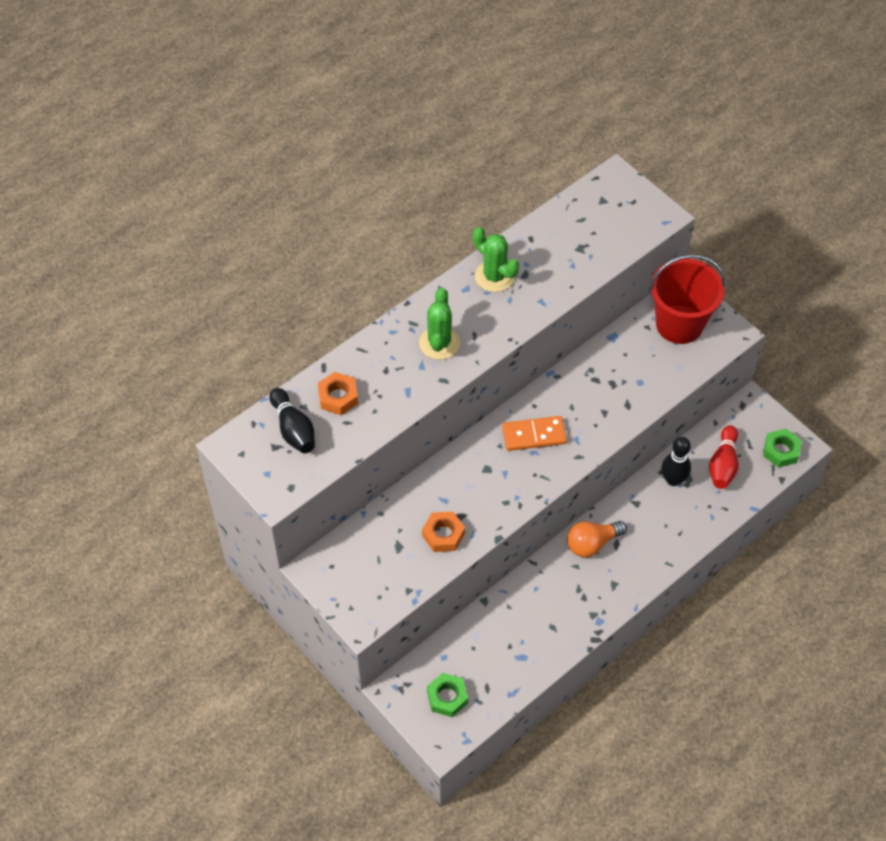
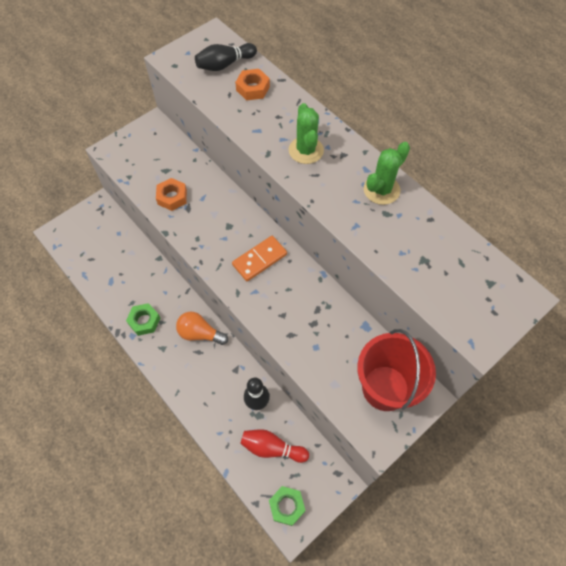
camera: 90 degrees right, 5 degrees up
green cactus [419,288,460,360] -> green cactus turned 75 degrees clockwise [289,103,324,164]
green nut [427,673,468,717] -> green nut moved to [126,303,160,336]
orange domino [502,416,567,451] -> orange domino turned 60 degrees clockwise [232,236,287,281]
orange light bulb [567,521,627,557] -> orange light bulb turned 45 degrees counterclockwise [176,312,228,345]

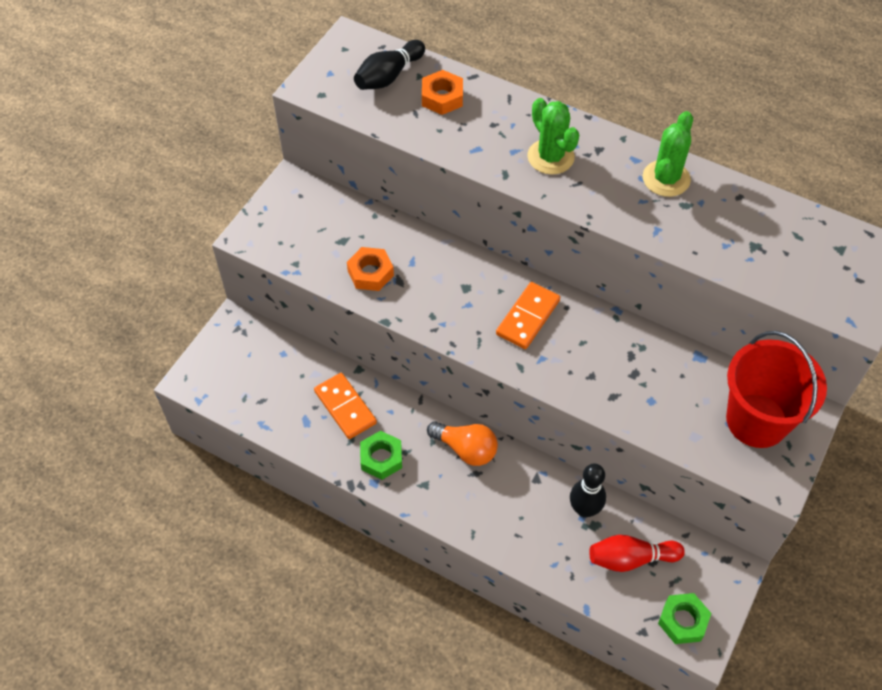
camera: 20 degrees left, 5 degrees down
orange light bulb [176,312,228,345] -> orange light bulb turned 150 degrees counterclockwise [427,421,498,466]
none -> orange domino [314,373,377,439]

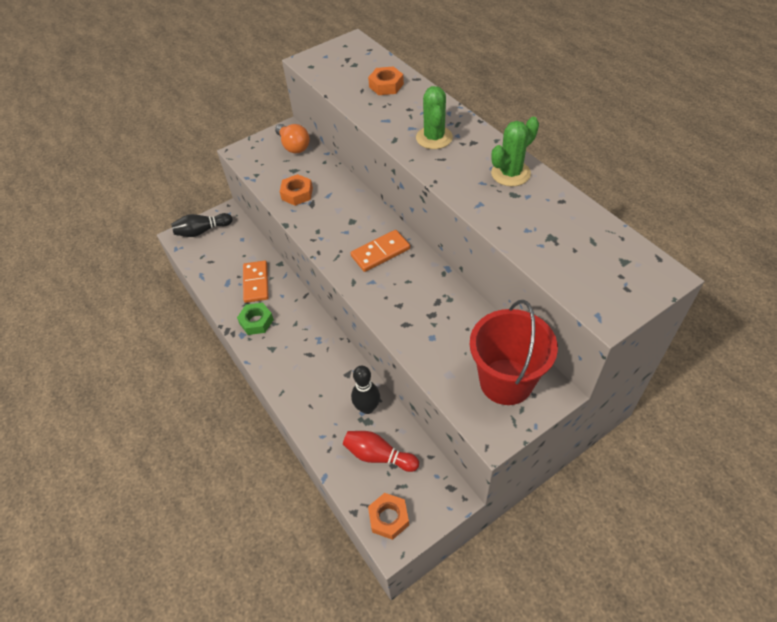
camera: 30 degrees right, 5 degrees down
black bowling pin [354,40,425,90] -> black bowling pin moved to [171,213,232,237]
orange light bulb [427,421,498,466] -> orange light bulb moved to [275,124,310,153]
green nut [658,593,711,644] -> orange nut [368,493,409,540]

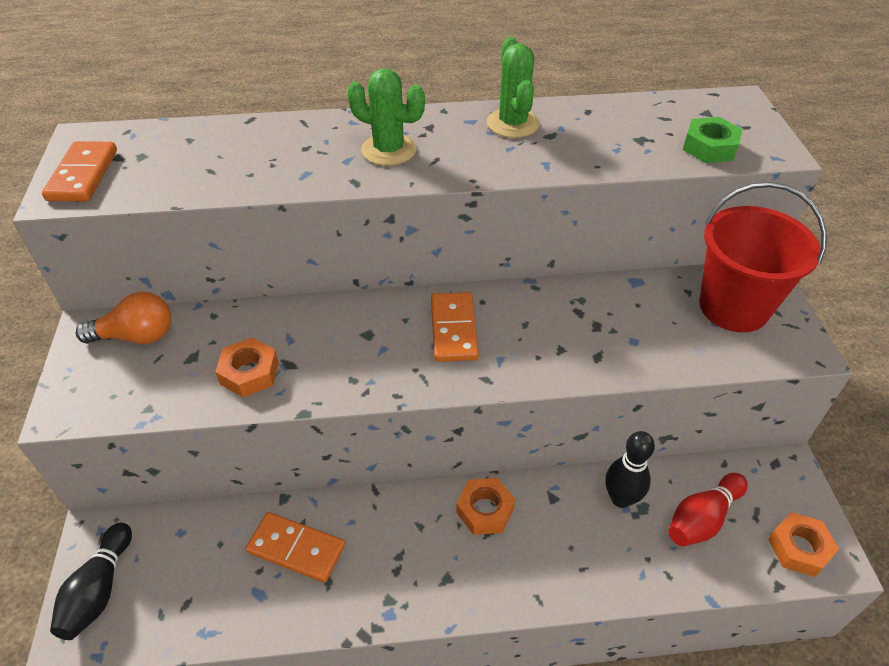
camera: 65 degrees left, 5 degrees down
green nut [237,302,274,335] -> green nut moved to [683,117,743,163]
orange nut [368,66,404,95] -> orange nut moved to [456,478,515,535]
none -> orange domino [42,141,117,201]

